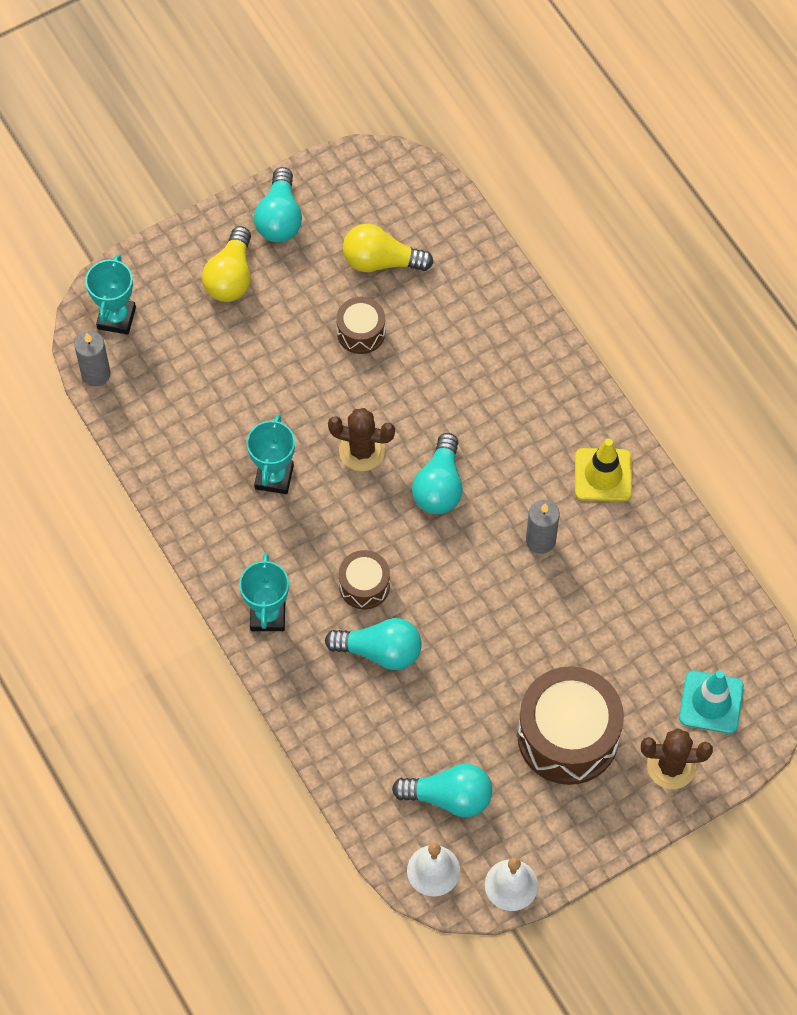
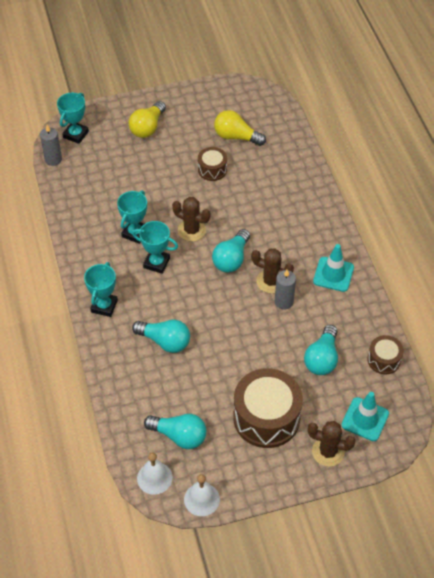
camera: 15 degrees right, 10 degrees down
turquoise light bulb [254,167,302,242] -> turquoise light bulb moved to [304,325,338,375]
brown drum [339,550,390,609] -> brown drum moved to [368,335,404,374]
yellow traffic cone [575,438,632,501] -> turquoise traffic cone [313,244,354,292]
none -> turquoise trophy [132,221,178,274]
none -> brown cactus [251,248,294,293]

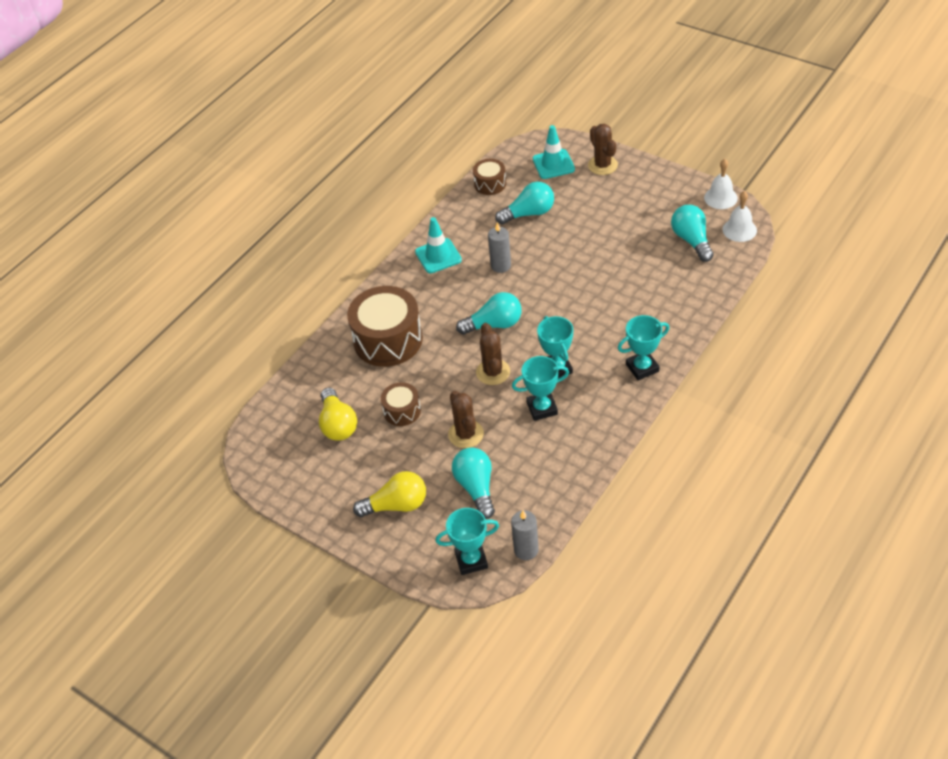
camera: 125 degrees left, 5 degrees down
turquoise light bulb [132,320,190,353] -> turquoise light bulb moved to [452,447,495,519]
brown drum [233,368,303,448] -> brown drum moved to [347,286,423,367]
brown cactus [251,248,294,293] -> brown cactus moved to [448,391,484,448]

